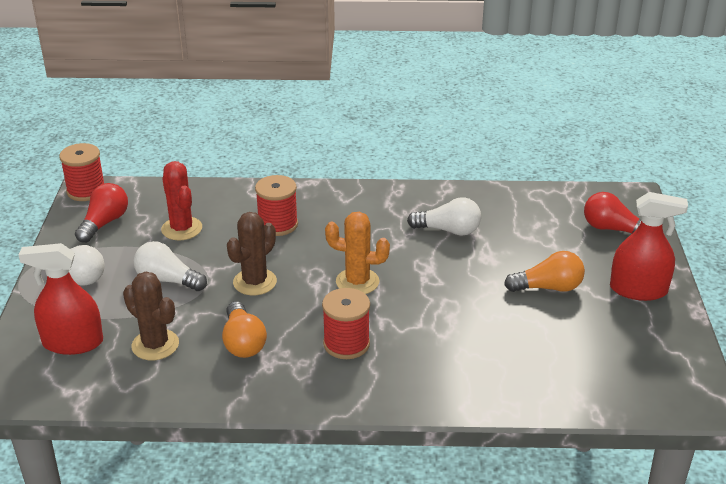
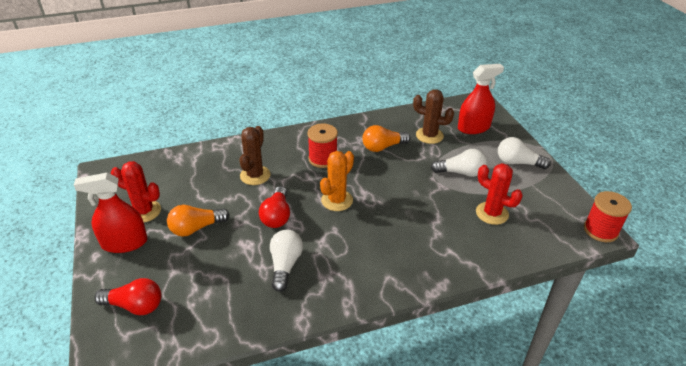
camera: 160 degrees right, 5 degrees up
red light bulb [75,183,128,243] -> red light bulb moved to [259,186,290,228]
orange light bulb [222,301,267,358] -> orange light bulb turned 75 degrees counterclockwise [362,125,411,152]
brown cactus [227,212,277,295] -> brown cactus moved to [239,126,270,185]
red spool [255,175,298,236] -> none
orange cactus [325,212,390,294] -> orange cactus turned 45 degrees counterclockwise [320,151,354,211]
white light bulb [407,197,481,236] -> white light bulb turned 105 degrees clockwise [270,230,303,292]
none -> red cactus [111,161,161,222]

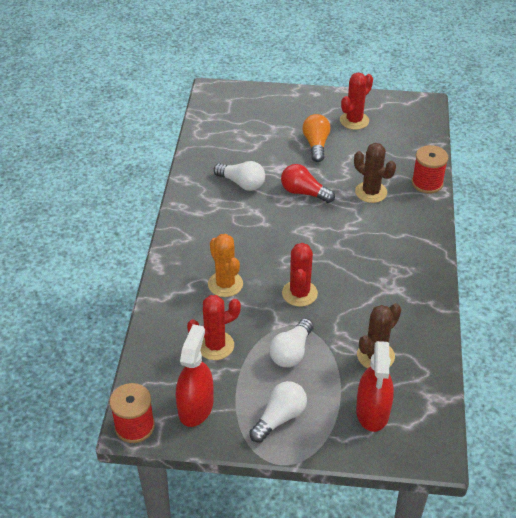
camera: 115 degrees right, 5 degrees up
red spray bottle [74,173,148,253] -> red spray bottle moved to [176,324,214,427]
red light bulb [94,278,162,315] -> none
red spool [307,123,338,168] -> red spool moved to [412,145,448,194]
orange cactus [320,151,354,211] -> orange cactus moved to [208,234,243,297]
orange light bulb [362,125,411,152] -> none
none -> red cactus [282,243,318,307]

